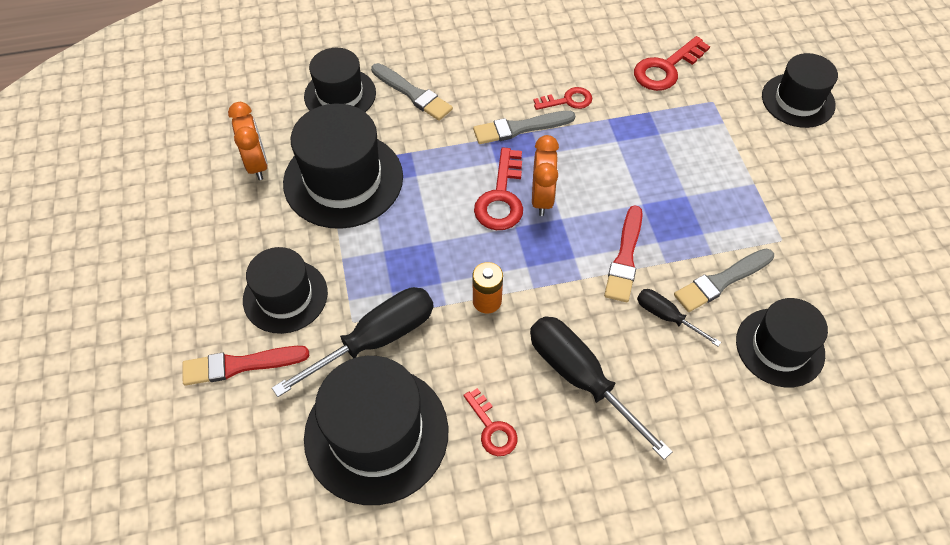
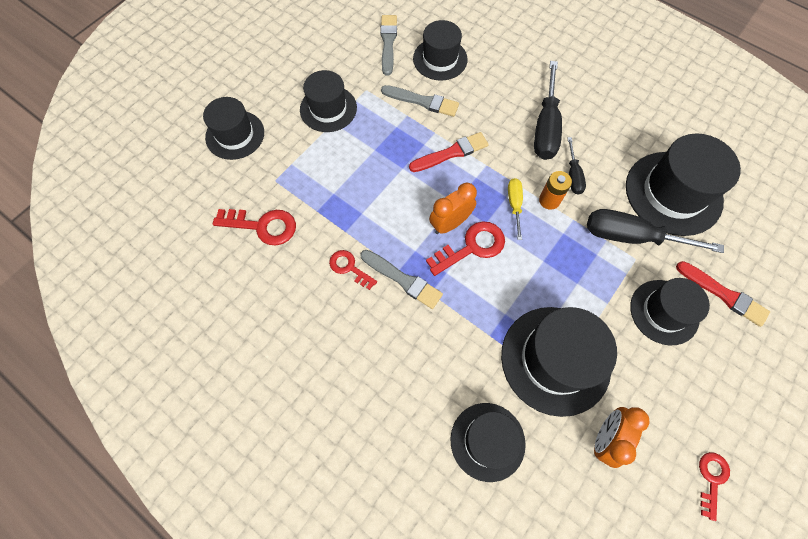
camera: 130 degrees left, 10 degrees up
grey brush [371,63,453,121] -> grey brush moved to [380,15,397,76]
red key [463,388,518,456] -> red key moved to [699,452,730,521]
black screwdriver [637,289,721,346] -> black screwdriver moved to [568,137,586,195]
none -> black hat [300,70,357,132]
none -> yellow screwdriver [508,178,523,240]

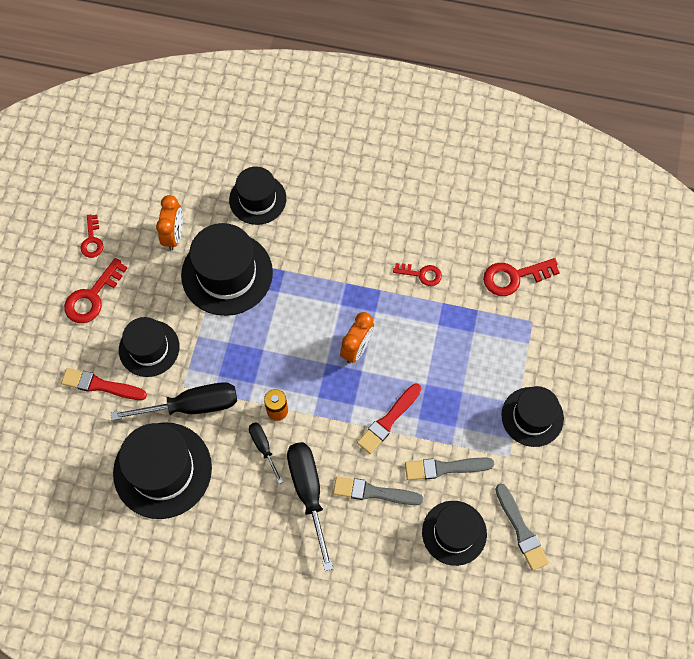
camera: 155 degrees right, 0 degrees up
black hat [203,97,264,160] -> none
grey brush [360,250,443,309] -> grey brush moved to [333,476,423,505]
red key [426,221,505,276] -> red key moved to [64,258,127,323]
yellow screwdriver [508,178,523,240] -> none

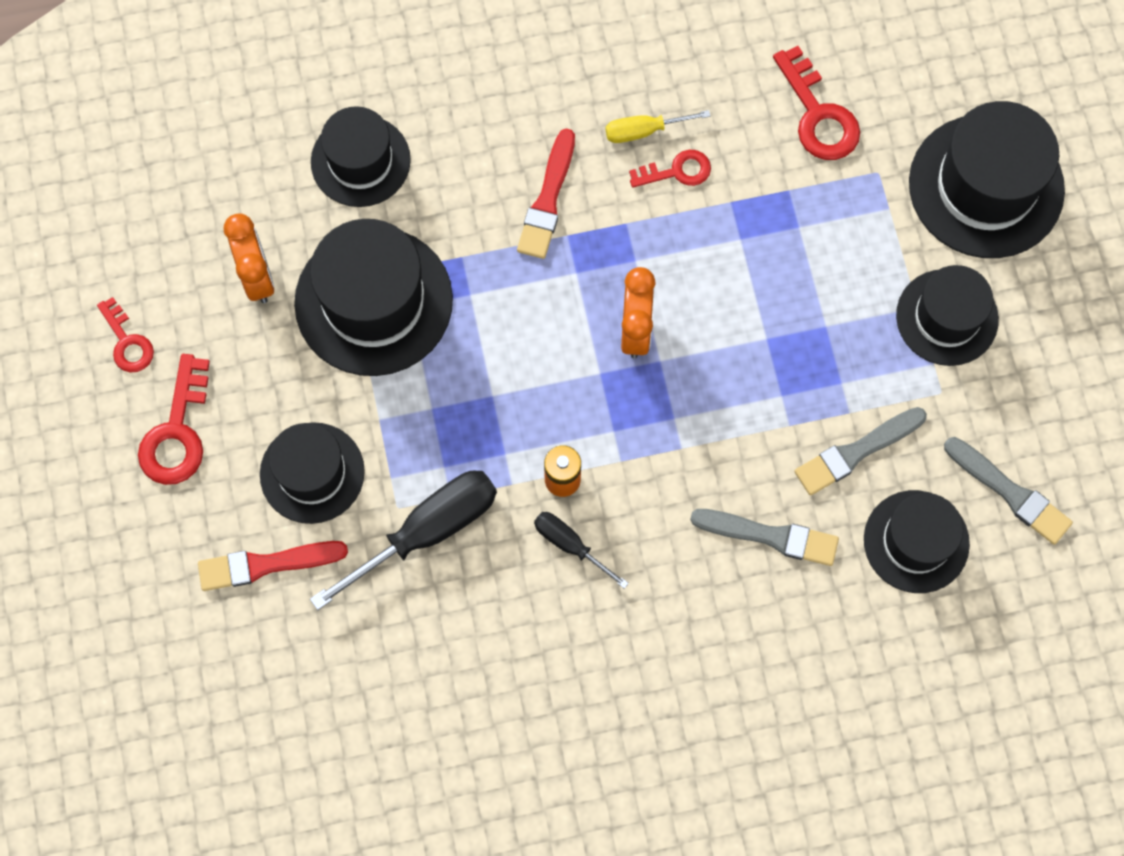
camera: 25 degrees left, 5 degrees up
black hat [113,422,212,519] -> black hat moved to [909,101,1065,258]
black screwdriver [287,442,333,571] -> none
grey brush [333,476,423,505] -> grey brush turned 150 degrees counterclockwise [690,509,839,566]
red brush [357,384,421,454] -> red brush moved to [517,129,575,259]
red key [483,258,560,296] -> red key turned 75 degrees counterclockwise [773,46,860,160]
none -> yellow screwdriver [605,110,711,143]

